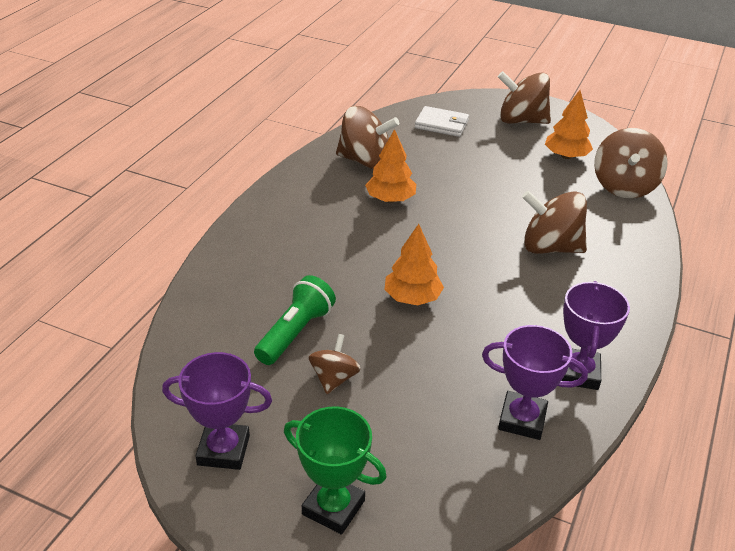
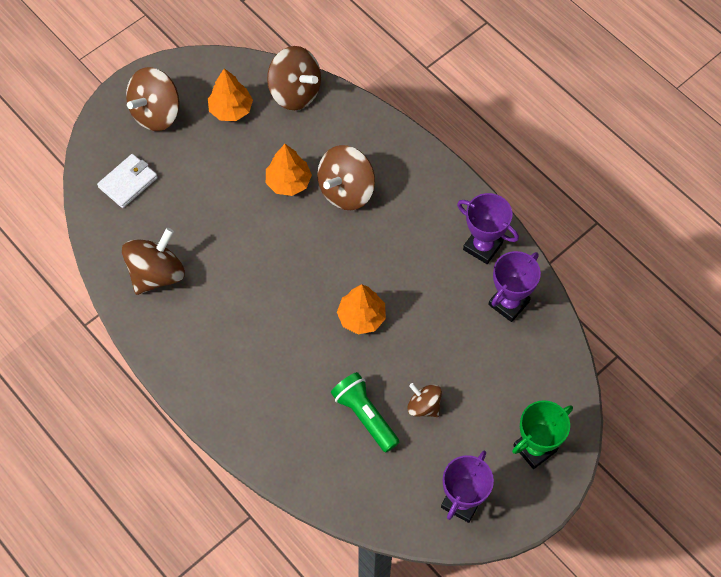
camera: 65 degrees left, 25 degrees up
orange tree [365,129,416,203] -> orange tree moved to [266,144,312,196]

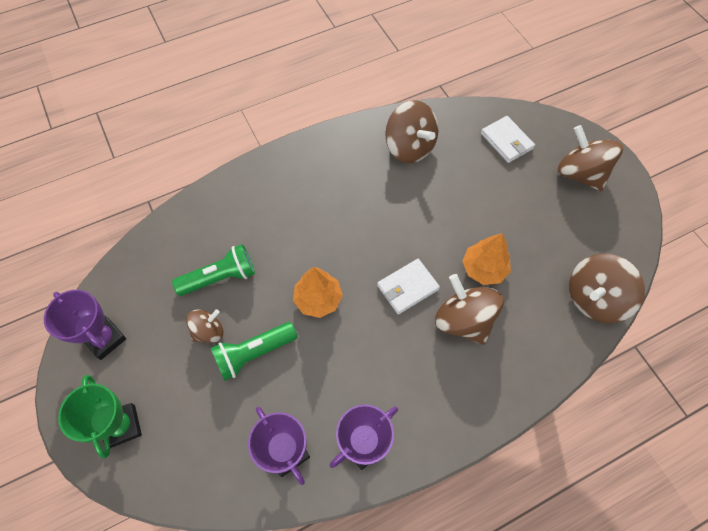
camera: 105 degrees right, 0 degrees up
orange tree [208,68,253,121] -> none
none -> green flashlight [210,322,297,381]
none -> white wallet [377,259,440,315]

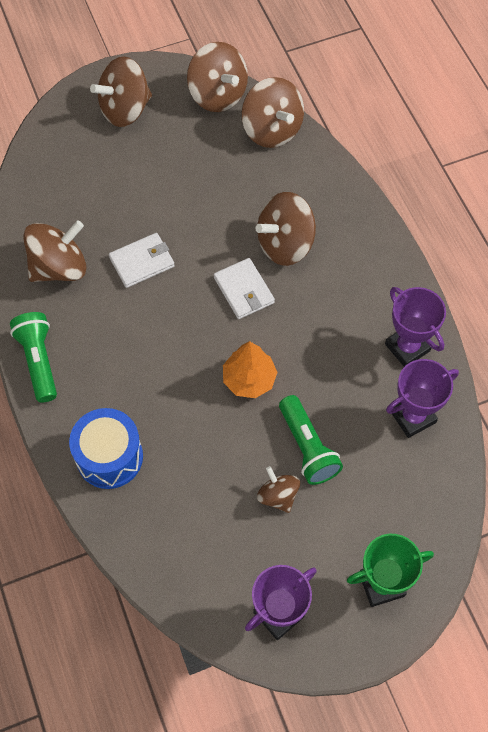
camera: 85 degrees left, 0 degrees up
green flashlight [172,244,255,296] -> green flashlight moved to [10,312,57,403]
orange tree [462,233,511,285] -> none
white wallet [481,116,535,163] -> white wallet moved to [109,233,175,288]
none -> blue drum [69,408,143,489]
none -> brown spinning top [187,42,248,112]

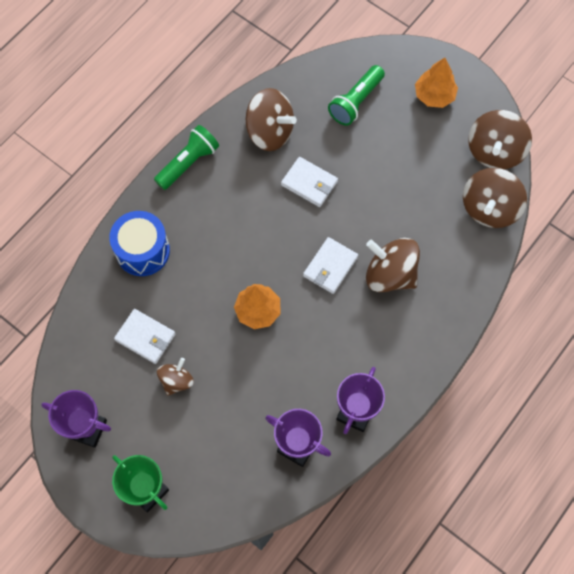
camera: 60 degrees right, 5 degrees up
brown spinning top [90,56,152,127] -> orange tree [415,58,458,108]
green flashlight [279,395,343,485] -> green flashlight moved to [328,65,385,126]
none -> white wallet [114,309,175,364]

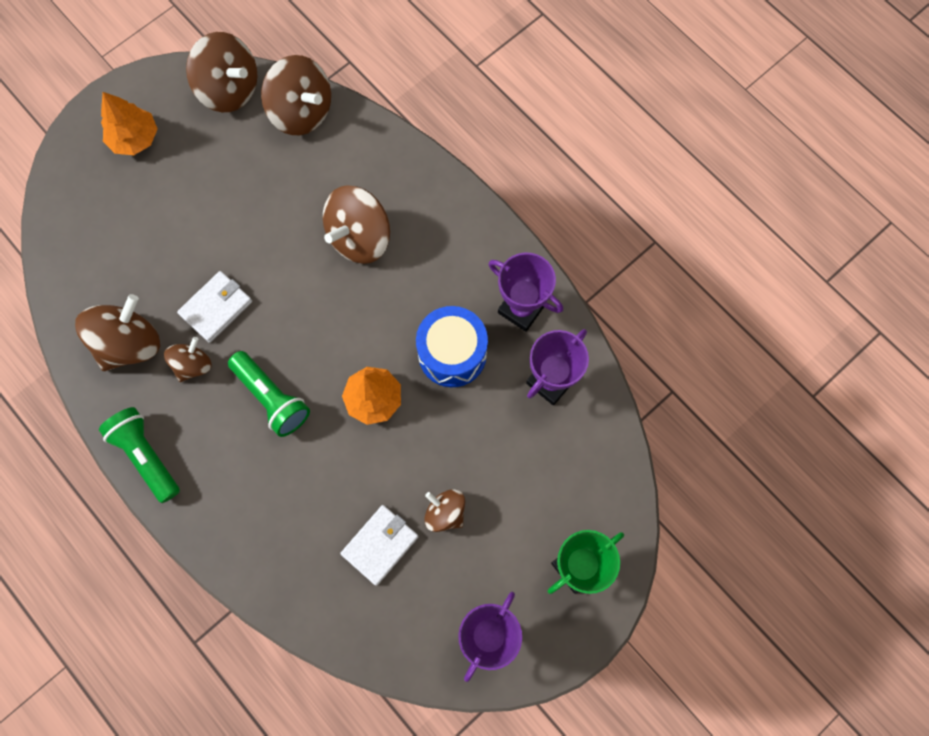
camera: 80 degrees left, 5 degrees up
blue drum [109,211,170,276] -> blue drum moved to [416,306,488,387]
white wallet [303,237,358,294] -> none
green flashlight [328,65,385,126] -> green flashlight moved to [228,351,310,437]
none -> brown spinning top [164,337,212,382]

